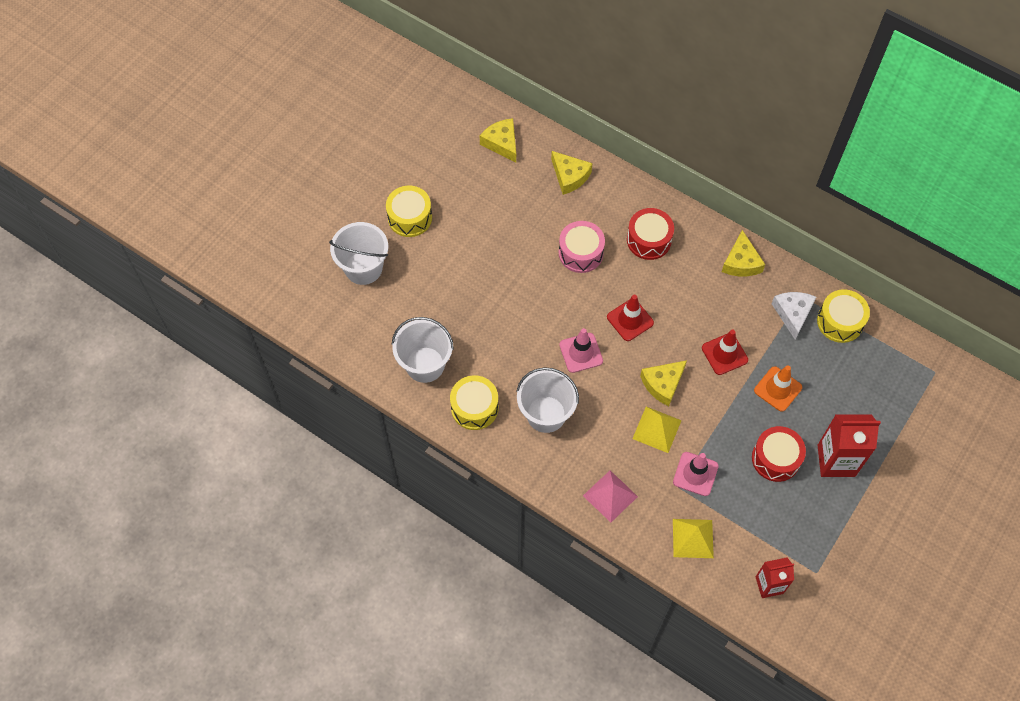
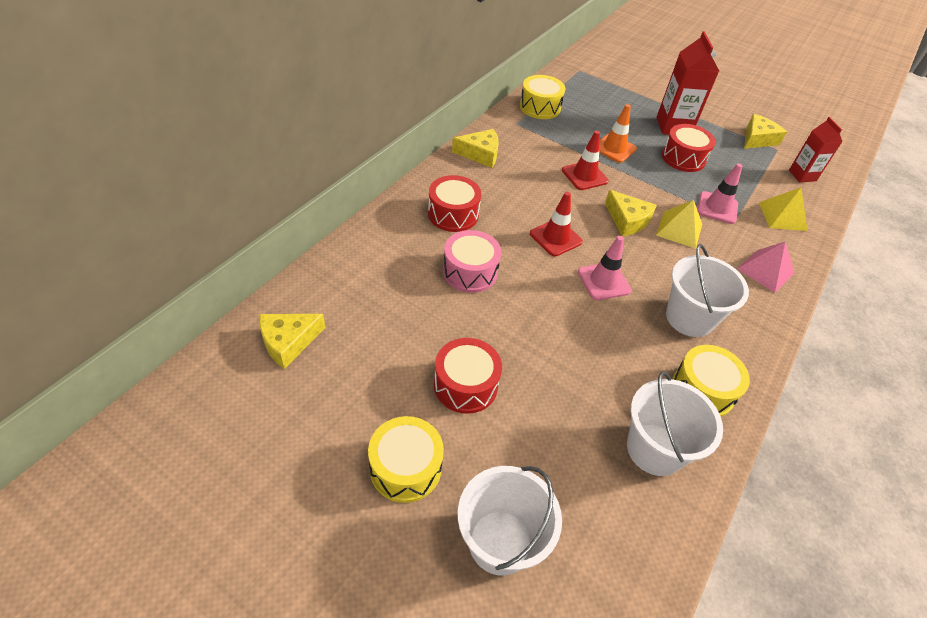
camera: 95 degrees left, 15 degrees down
yellow cheese [551,151,593,195] -> yellow cheese moved to [744,114,787,149]
white cheese [772,292,816,339] -> none
none -> red drum [434,338,502,414]

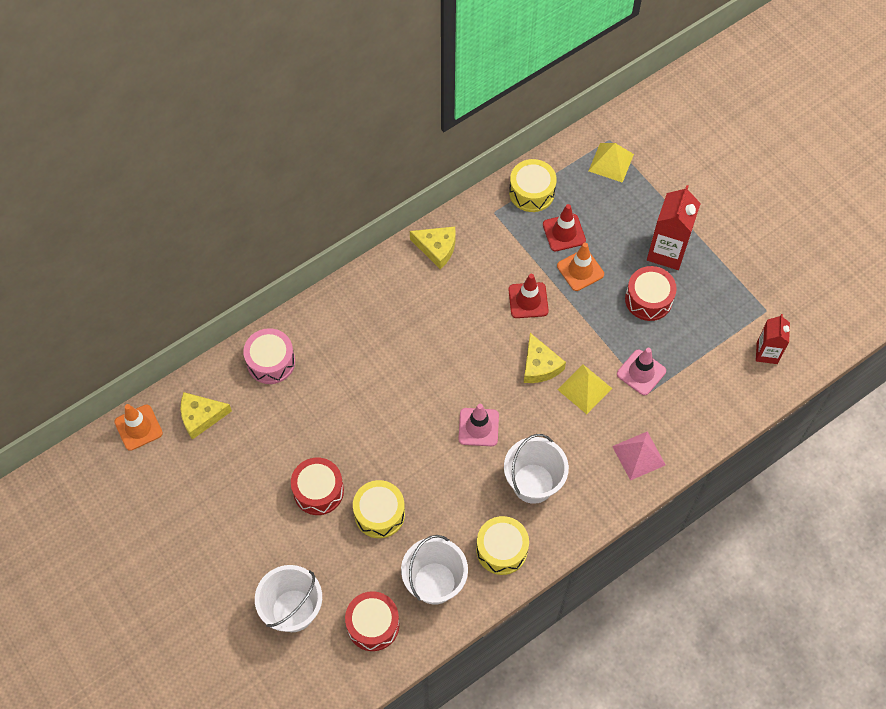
camera: 25 degrees right, 15 degrees up
yellow drum [368,416,444,503] -> yellow drum moved to [353,480,405,538]
red drum [428,175,481,232] -> red drum moved to [345,591,400,651]
pink drum [443,230,502,293] -> pink drum moved to [243,328,295,384]
red traffic cone [530,192,583,257] -> red traffic cone moved to [543,204,586,251]
yellow cheese [744,114,787,149] -> none
yellow pyramid [759,187,808,231] -> yellow pyramid moved to [589,143,634,183]
none -> orange traffic cone [114,404,163,451]

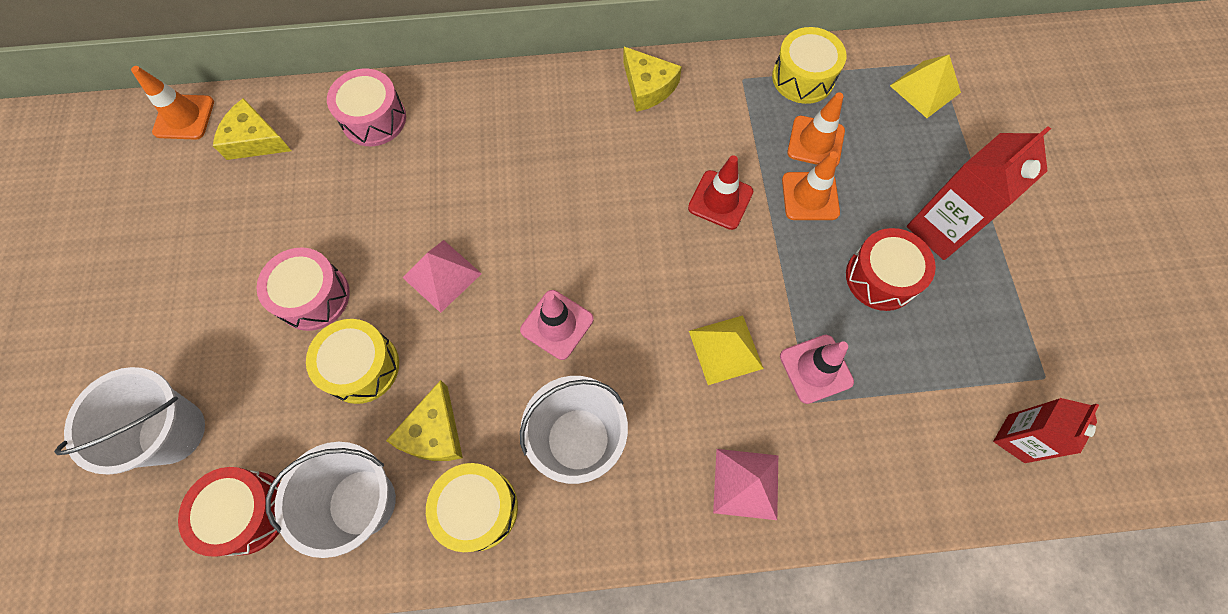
camera: 30 degrees right, 5 degrees up
red drum [291,458,344,515] -> pink drum [256,248,350,331]
yellow cheese [524,333,566,383] -> yellow cheese moved to [386,380,463,461]
red traffic cone [543,204,586,251] -> orange traffic cone [787,92,845,166]
none -> pink pyramid [403,240,482,313]

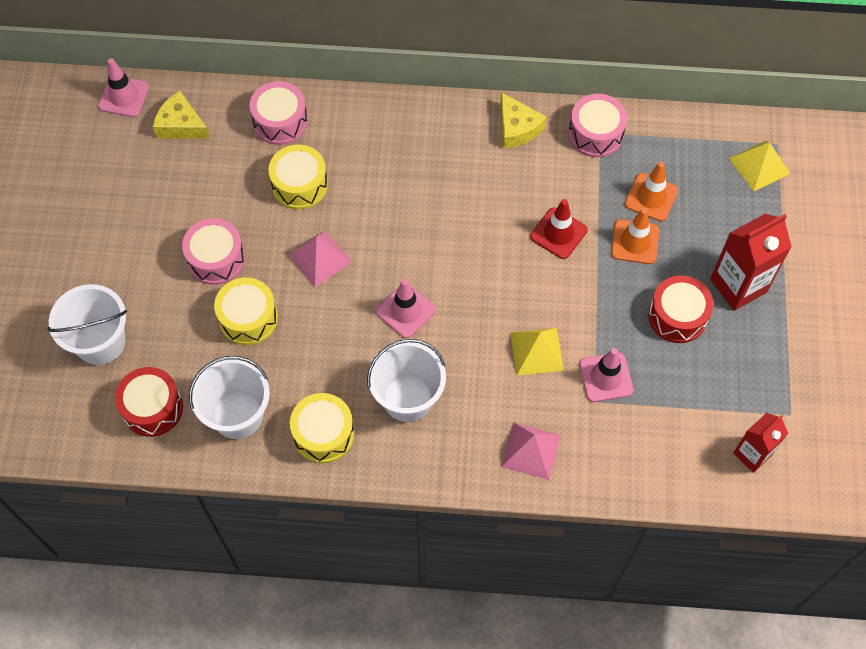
camera: 10 degrees right, 5 degrees down
orange traffic cone [131,66,214,140] -> pink traffic cone [98,58,150,117]
yellow cheese [386,380,463,461] -> none
yellow drum [772,27,846,104] -> yellow drum moved to [269,145,328,210]
none -> pink drum [569,94,627,158]

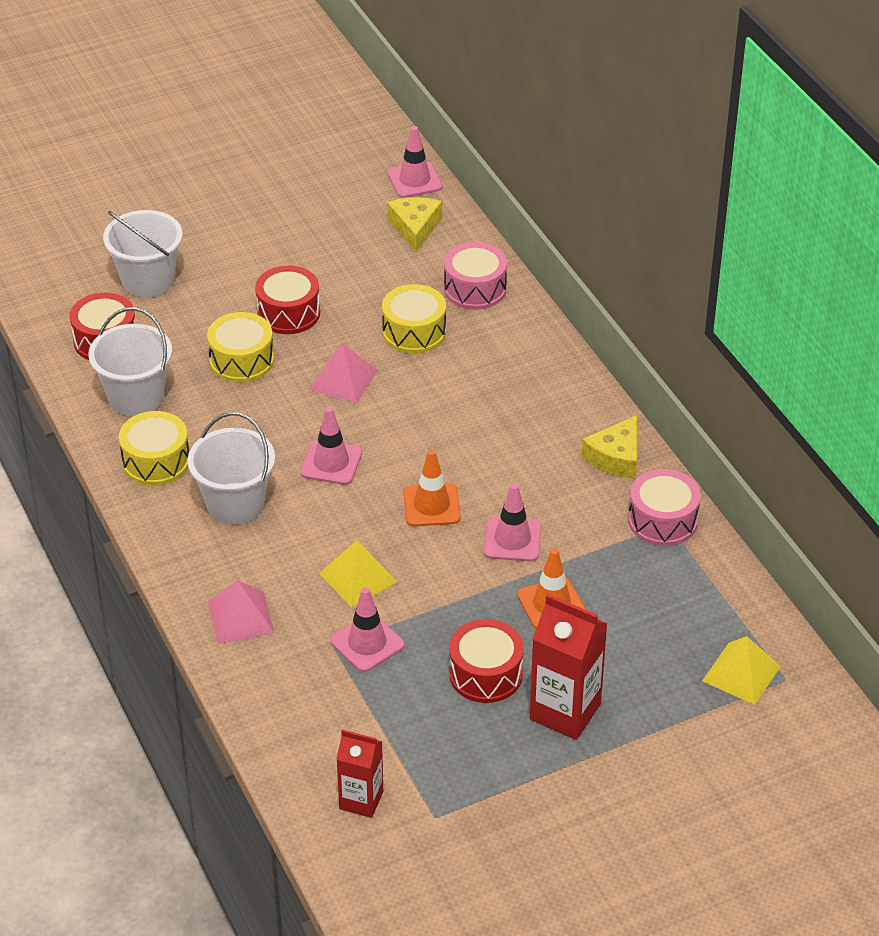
camera: 60 degrees right, 20 degrees down
pink drum [182,218,245,285] -> red drum [255,266,320,334]
red traffic cone [530,199,588,259] -> pink traffic cone [484,483,542,562]
orange traffic cone [625,162,679,221] -> orange traffic cone moved to [403,449,461,527]

